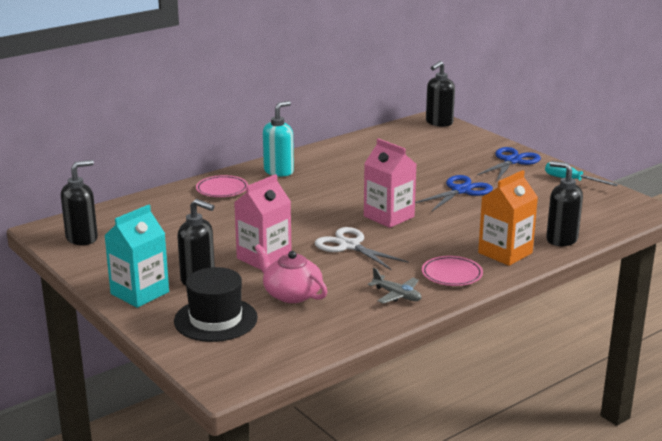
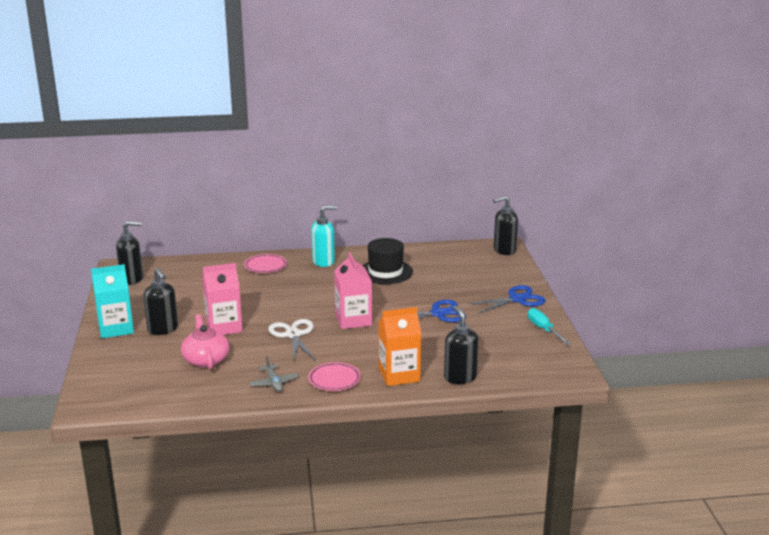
camera: 30 degrees right, 0 degrees up
black hat [174,267,258,342] -> black hat moved to [362,238,413,284]

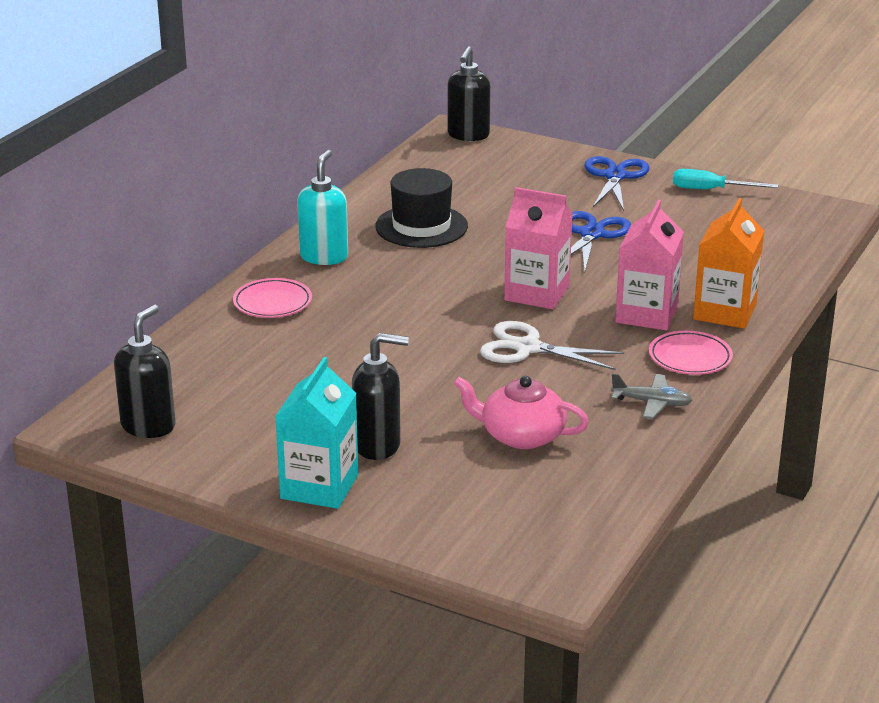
camera: 55 degrees left, 5 degrees up
pink carton [202,263,243,335] -> pink carton moved to [615,200,684,331]
black soap dispenser [444,305,479,384] -> none

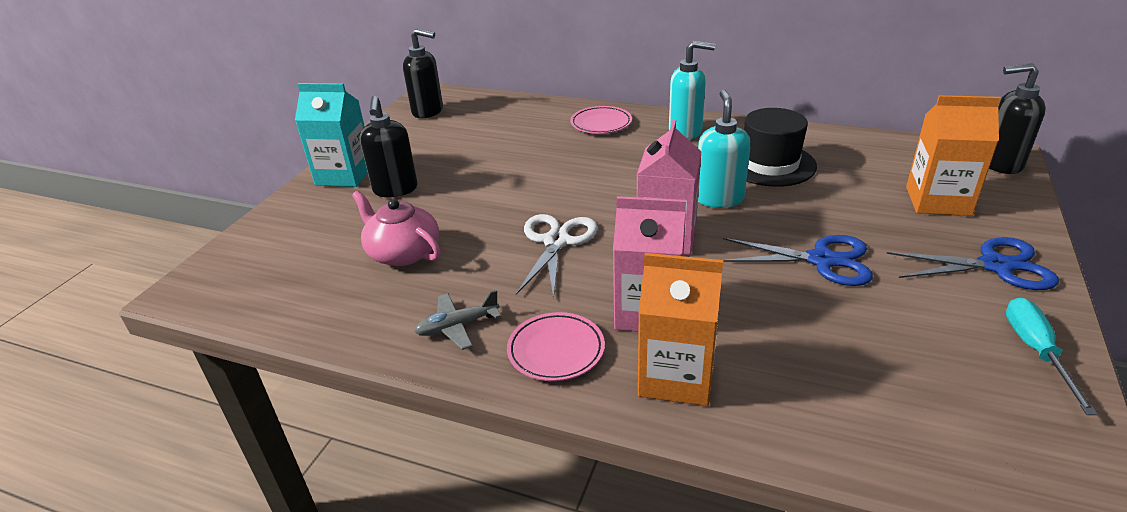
camera: 85 degrees right, 5 degrees up
pink teapot [453,376,589,449] -> pink teapot turned 60 degrees counterclockwise [352,191,441,266]
grey plane [611,373,692,419] -> grey plane turned 60 degrees clockwise [414,290,501,350]
none -> turquoise soap dispenser [698,90,751,208]
none -> orange carton [906,95,1001,216]

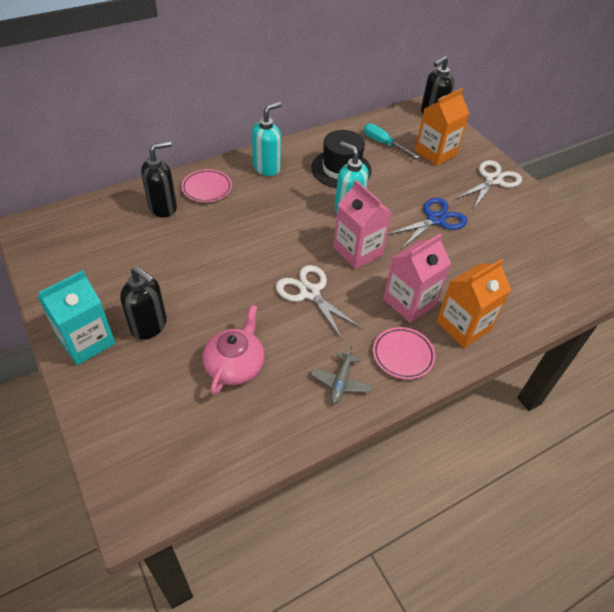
camera: 55 degrees left, 15 degrees up
pink teapot [352,191,441,266] -> pink teapot turned 120 degrees clockwise [202,305,265,395]
black soap dispenser [403,29,443,118] -> black soap dispenser moved to [141,141,177,217]
blue scissors [887,237,1059,290] -> white scissors [455,160,522,210]
turquoise screwdriver [1006,298,1098,415] -> turquoise screwdriver moved to [364,123,419,159]

